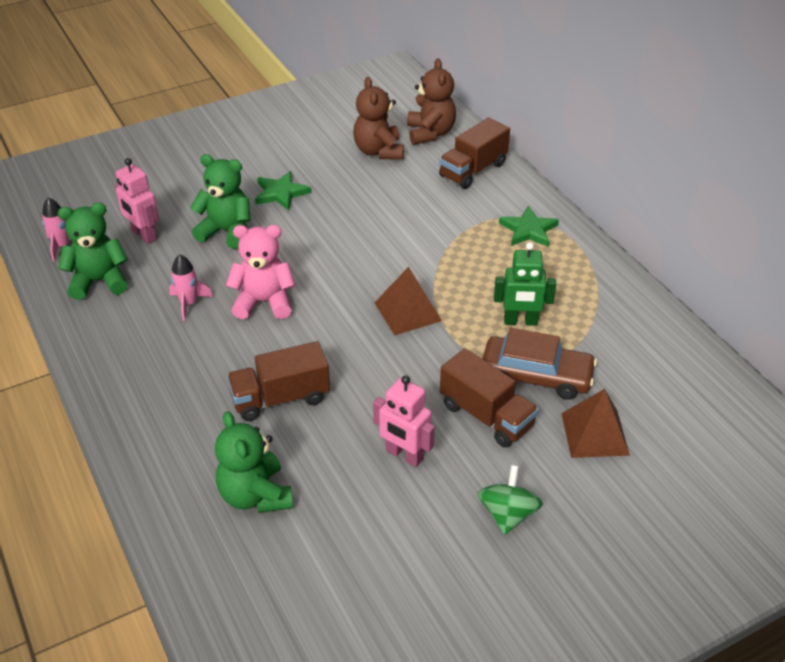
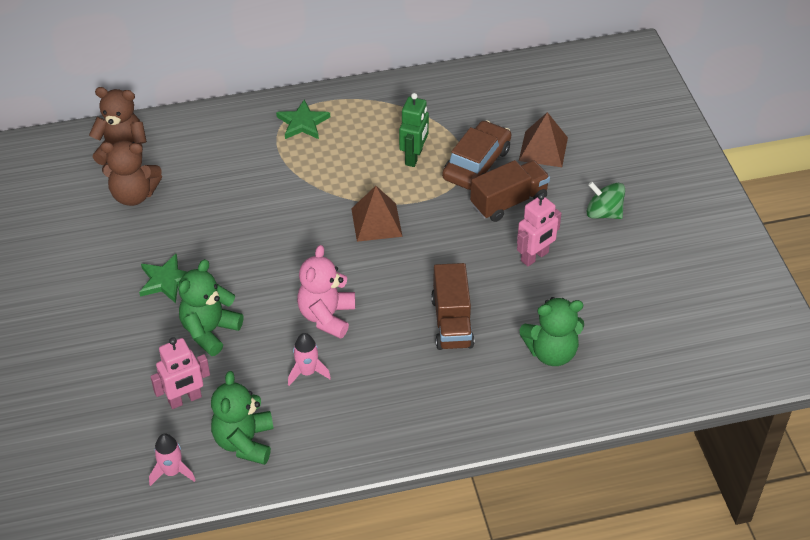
camera: 75 degrees left, 5 degrees up
brown truck [439,117,510,189] -> none

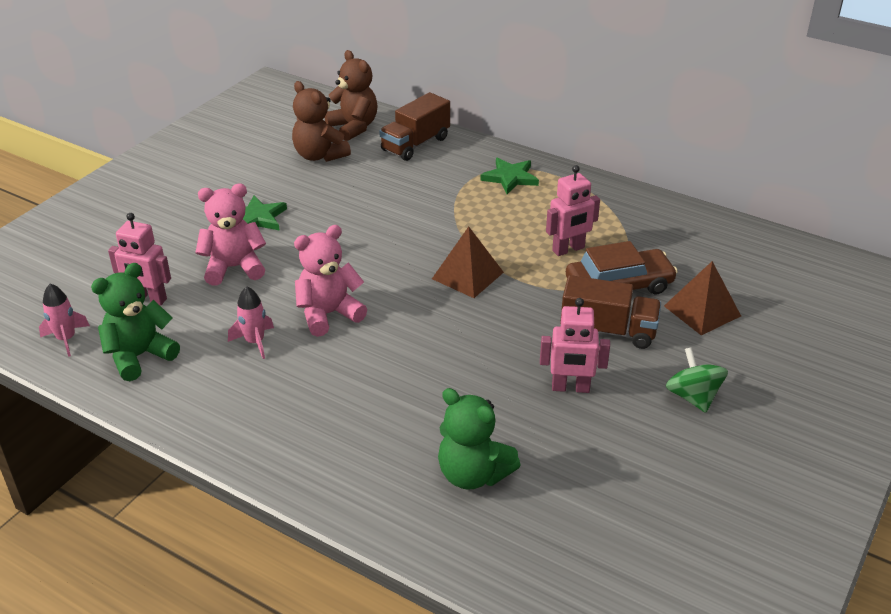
camera: 45 degrees right, 10 degrees down
green teddy bear [178,259,243,356] -> pink teddy bear [195,184,266,286]
green robot [399,93,429,167] -> pink robot [546,165,600,256]
brown truck [431,263,474,350] -> brown truck moved to [379,92,450,161]

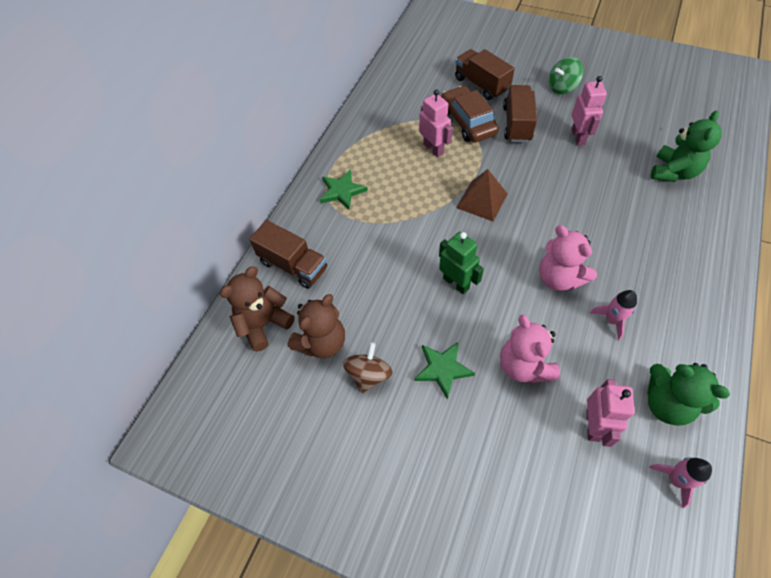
camera: 95 degrees left, 20 degrees up
brown pyramid [664,261,741,335] -> brown truck [455,49,515,100]
none -> brown spinning top [343,342,393,393]
none -> green robot [439,232,484,294]

